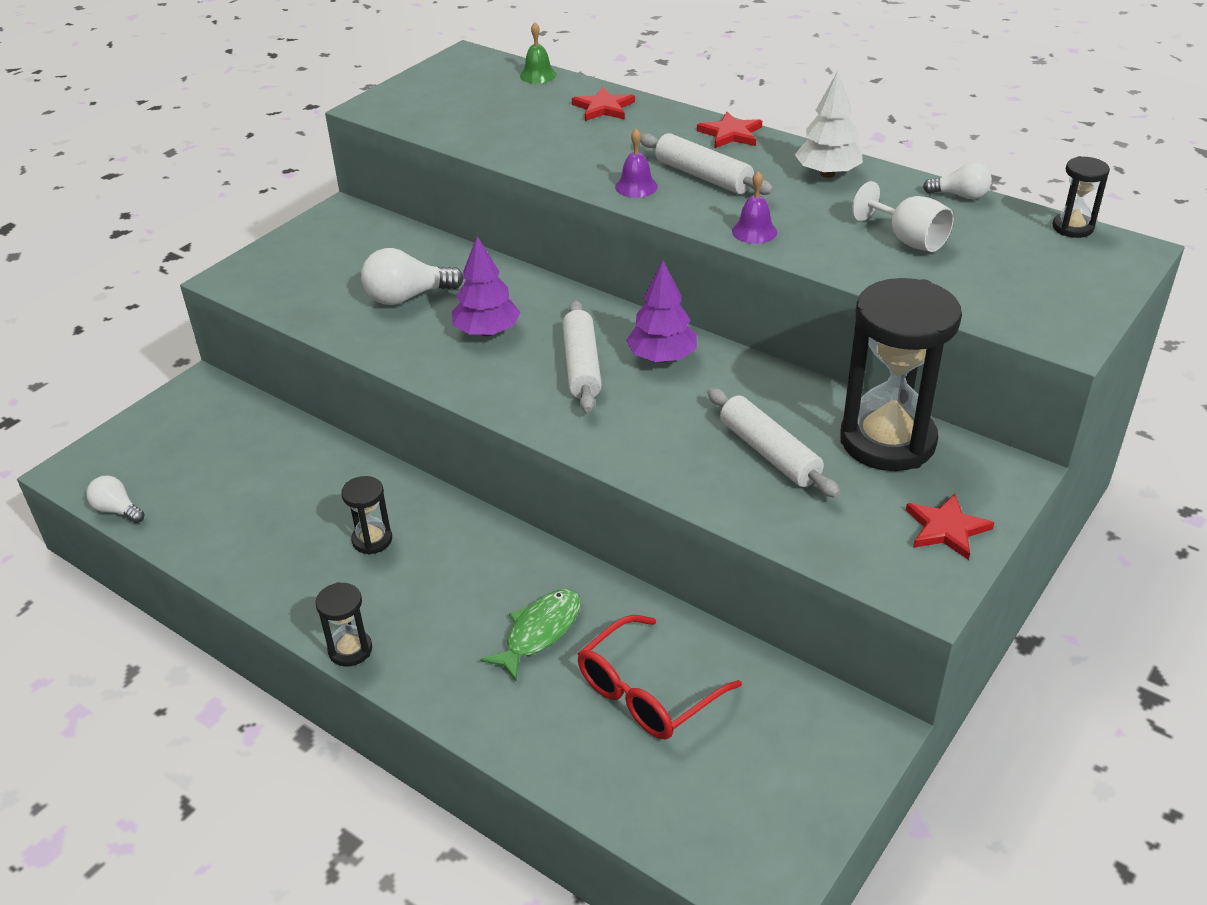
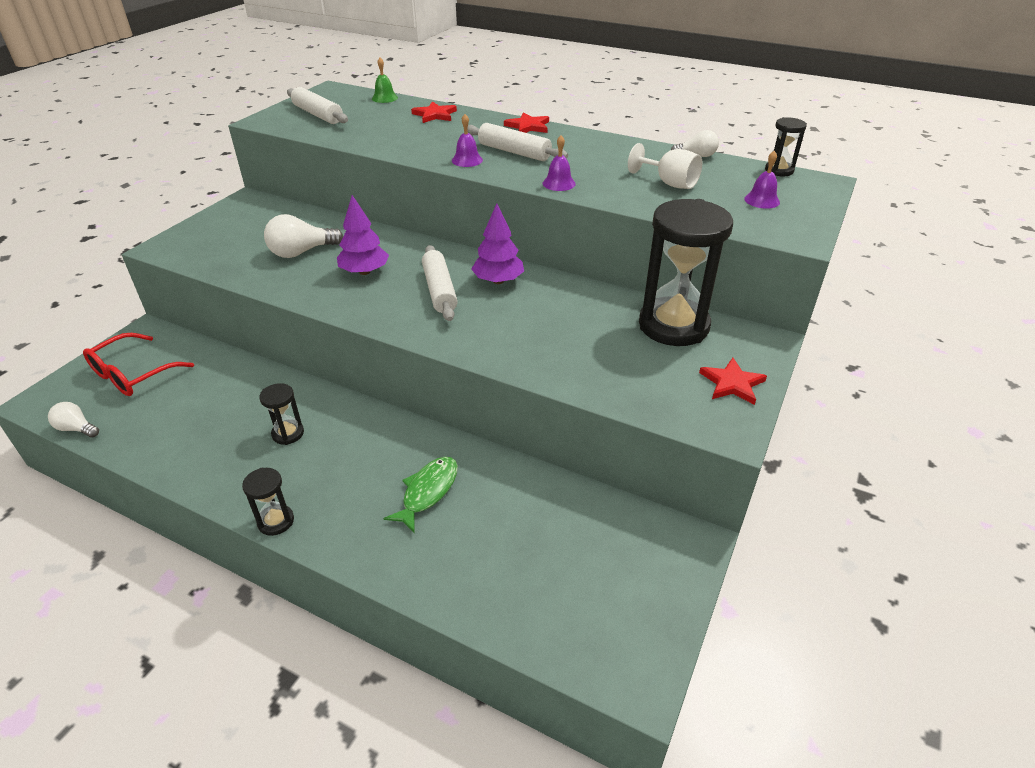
camera: 10 degrees left, 0 degrees up
red glasses [577,615,742,739] -> red glasses moved to [83,333,194,396]
white rolling pin [707,388,840,498] -> white rolling pin moved to [287,87,348,124]
white tree [795,71,863,178] -> none
none -> purple bell [744,151,780,209]

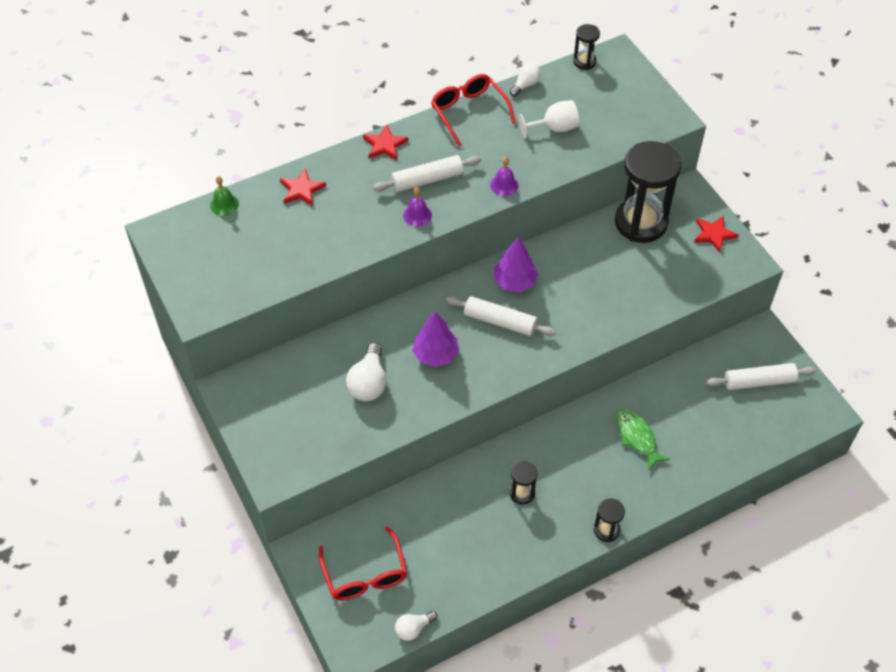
camera: 55 degrees left, 15 degrees up
white rolling pin [287,87,348,124] -> white rolling pin moved to [706,363,816,390]
purple bell [744,151,780,209] -> none
none -> red glasses [431,74,516,147]

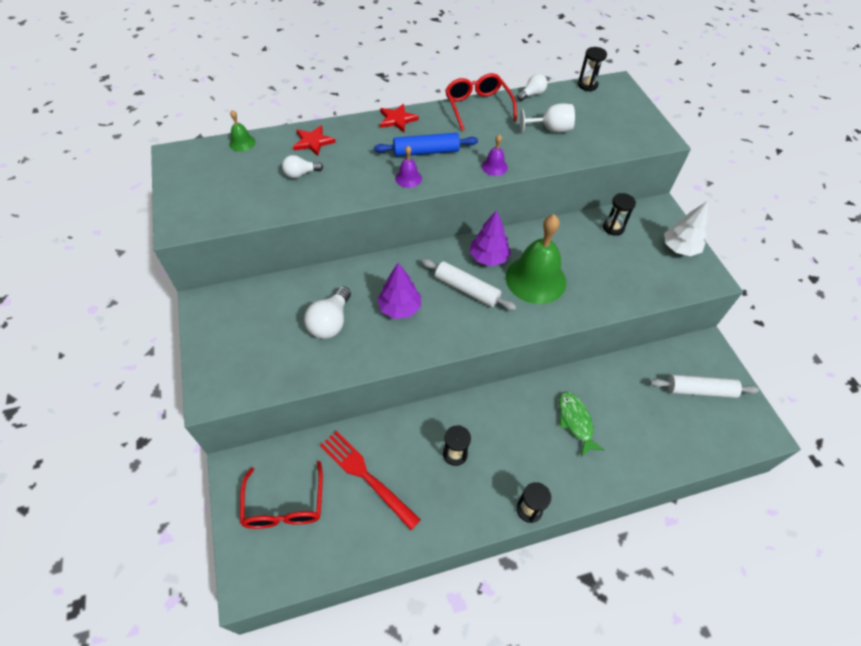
camera: 10 degrees right, 0 degrees up
white rolling pin [373,155,481,192] -> blue rolling pin [374,133,478,157]
white light bulb [395,611,437,641] -> white light bulb moved to [282,155,323,178]
black hourglass [615,141,681,243] -> black hourglass [603,193,636,236], size x0.45
red star [694,216,739,252] -> white tree [664,201,708,256]
none -> red fork [320,431,421,530]
none -> green bell [506,214,566,304]

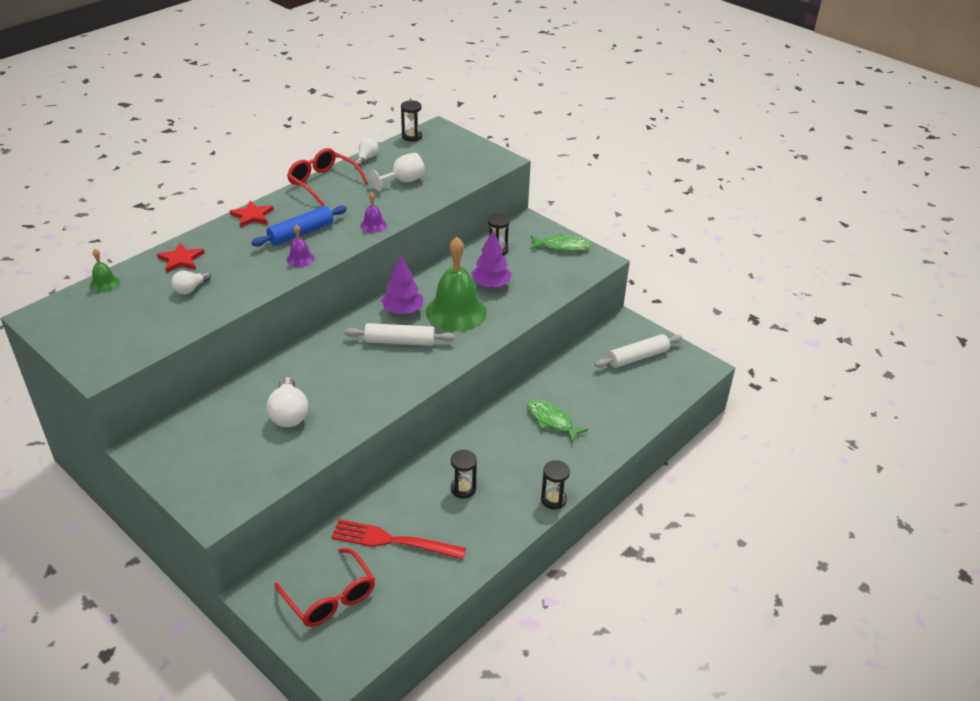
camera: 30 degrees left, 15 degrees down
purple tree [377,263,421,319] -> purple tree moved to [471,231,512,288]
white tree [664,201,708,256] -> green fish [530,234,591,252]

